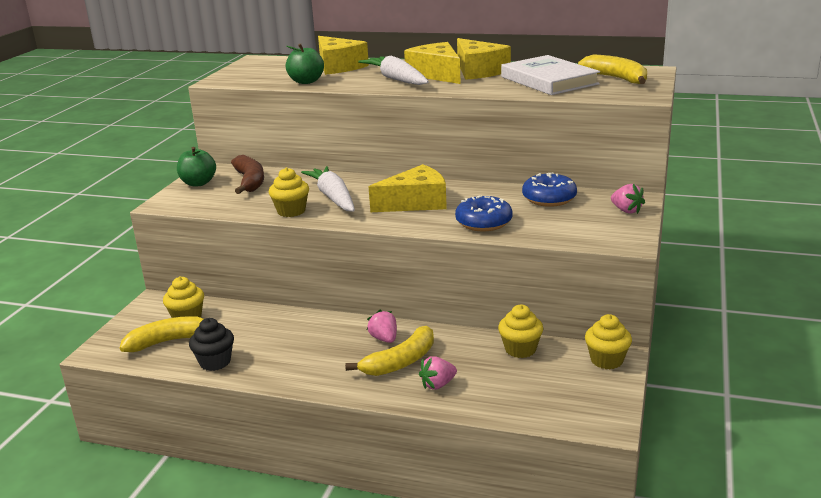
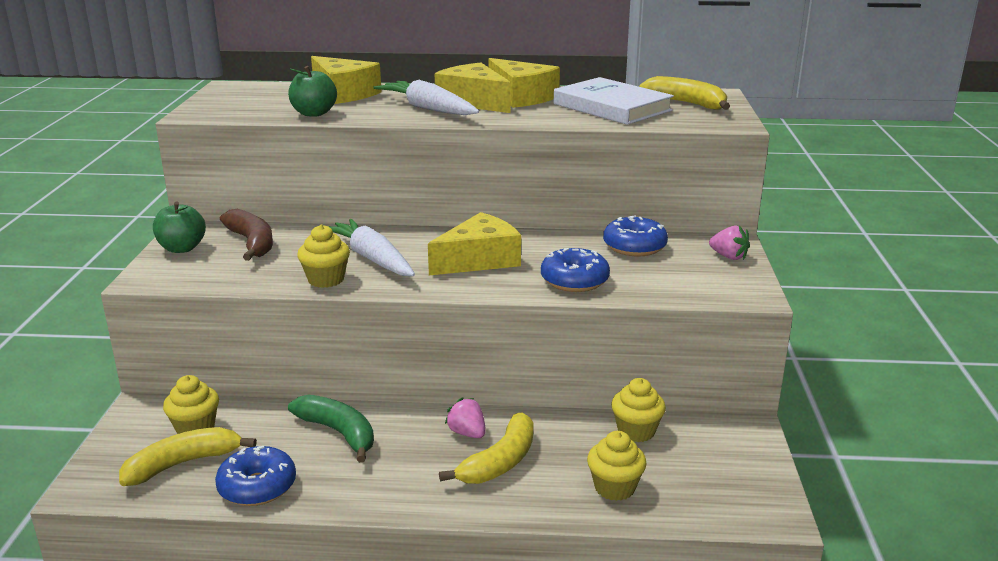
camera: 15 degrees left, 0 degrees up
black cupcake [189,318,234,371] -> blue donut [215,446,296,506]
pink strawberry [419,356,457,390] -> none
yellow cupcake [585,314,632,369] -> yellow cupcake moved to [587,431,647,501]
none -> green banana [288,394,374,463]

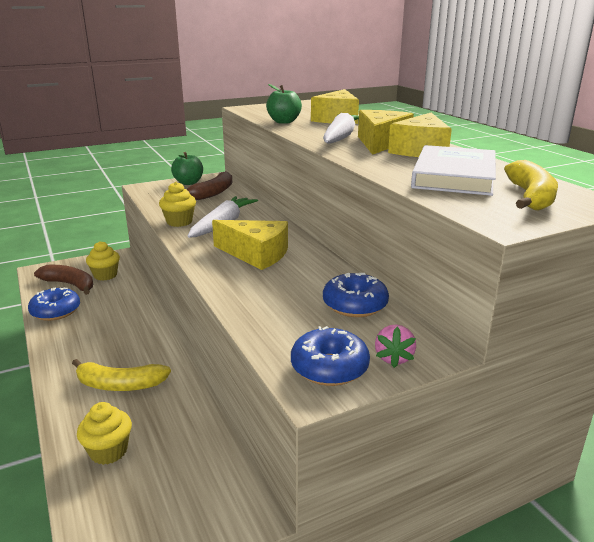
camera: 60 degrees right, 0 degrees up
yellow banana [119,427,257,486] -> brown banana [34,265,93,295]
green banana [288,394,374,463] -> none
pink strawberry [445,397,486,438] -> none
blue donut [541,248,610,292] -> blue donut moved to [291,326,370,386]
yellow cupcake [611,378,666,442] -> none

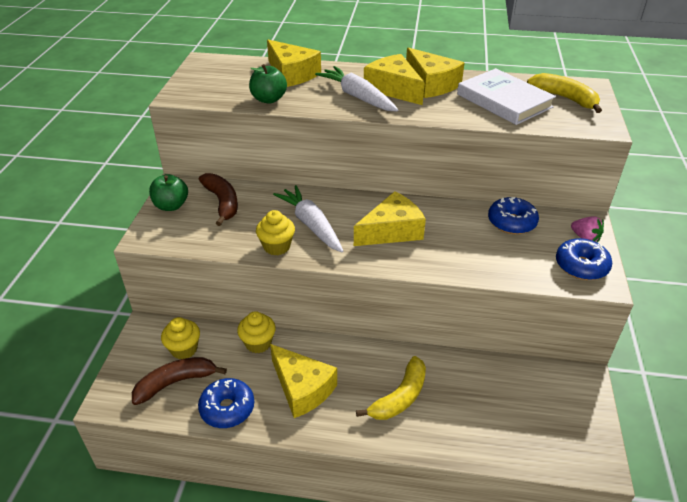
camera: 55 degrees left, 15 degrees up
yellow cupcake [77,402,132,465] -> yellow cupcake moved to [237,311,276,353]
none -> yellow cheese [270,344,337,418]

